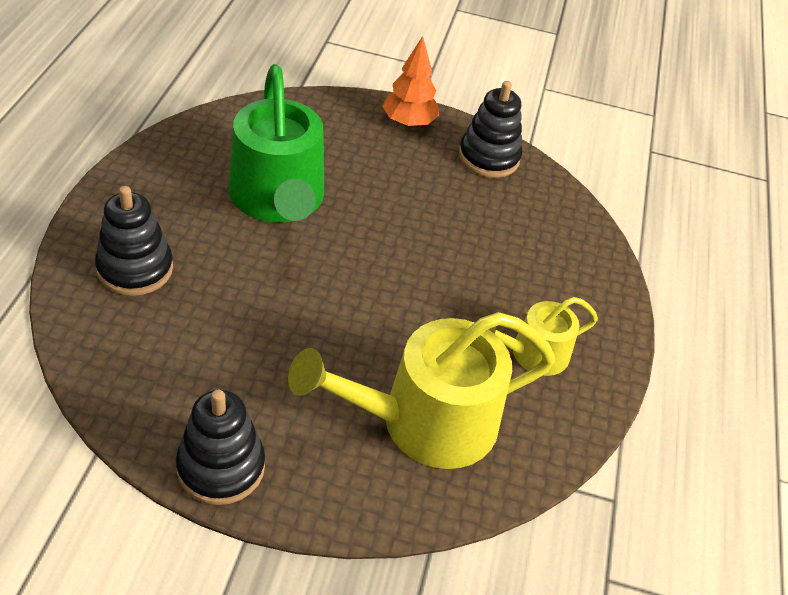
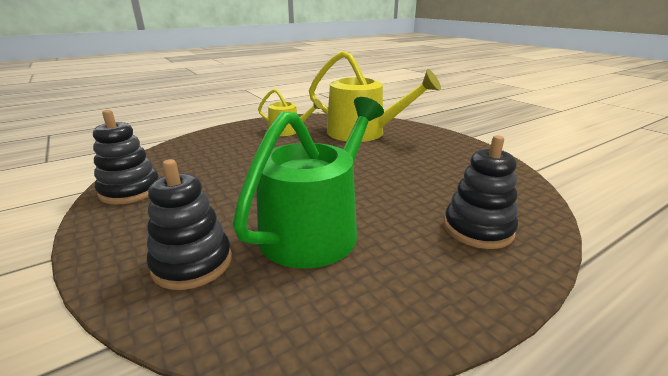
camera: 130 degrees left, 20 degrees down
black stacking toy [176,390,265,505] -> black stacking toy moved to [147,159,232,290]
orange tree [382,36,439,127] -> none

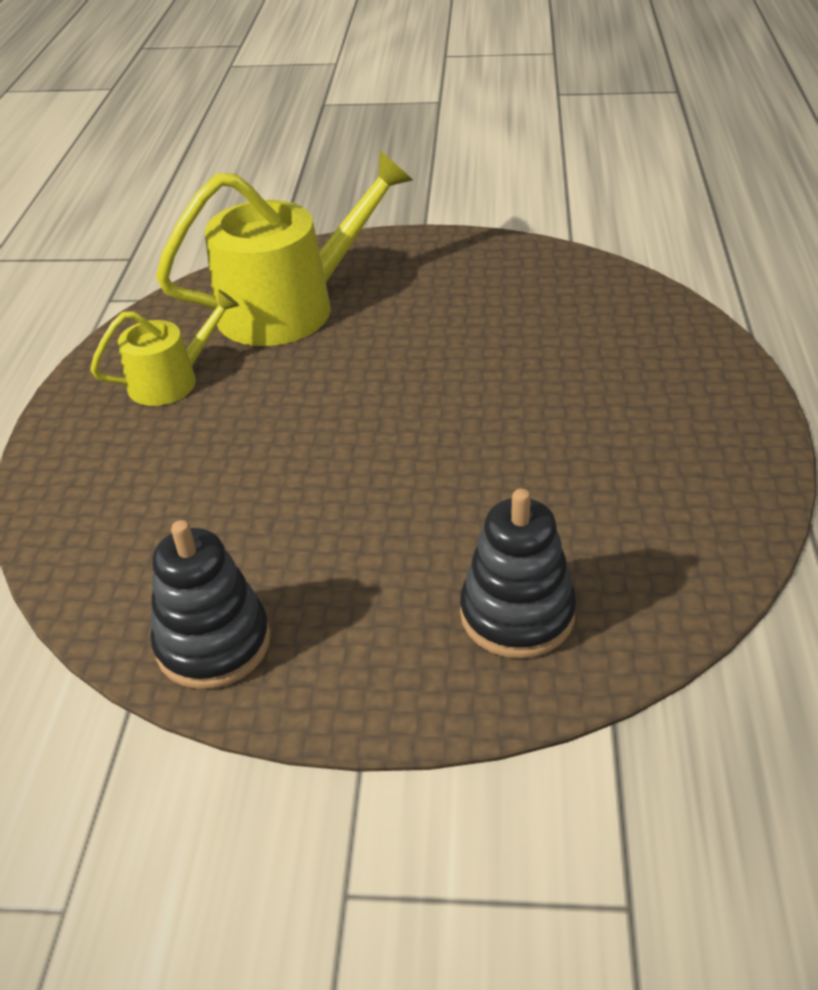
camera: 50 degrees left, 15 degrees up
green watering can [233,97,384,268] -> none
black stacking toy [444,135,518,249] -> none

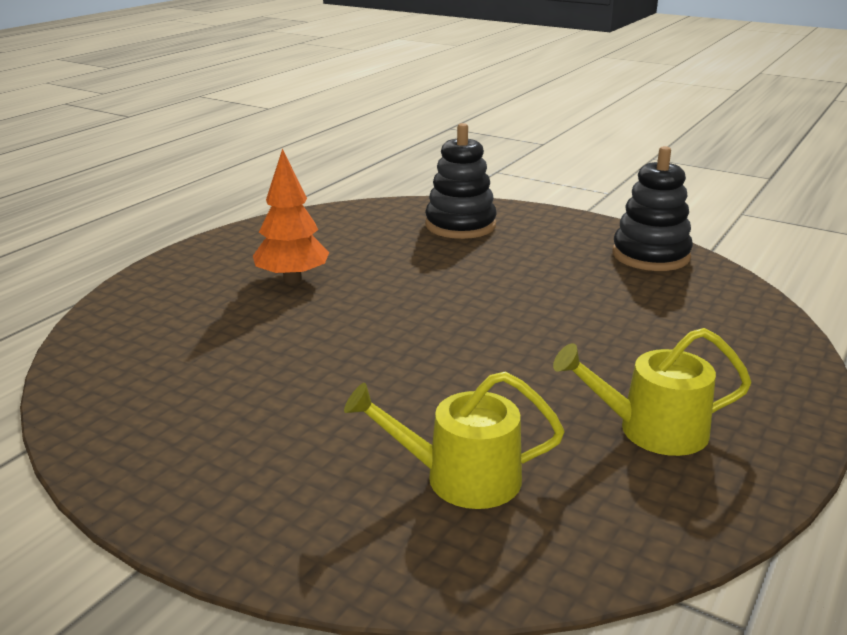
camera: 155 degrees left, 15 degrees down
yellow watering can [156,151,413,346] -> yellow watering can [344,372,565,509], size x0.55
none -> orange tree [253,149,329,283]

